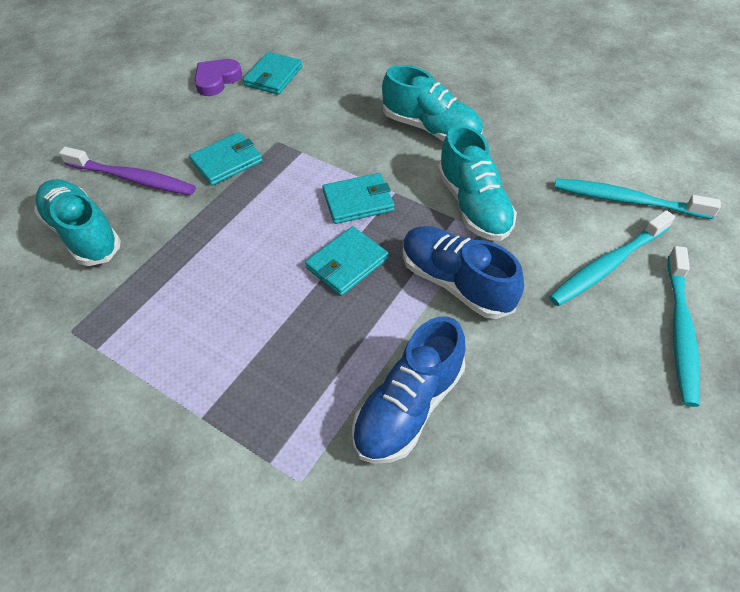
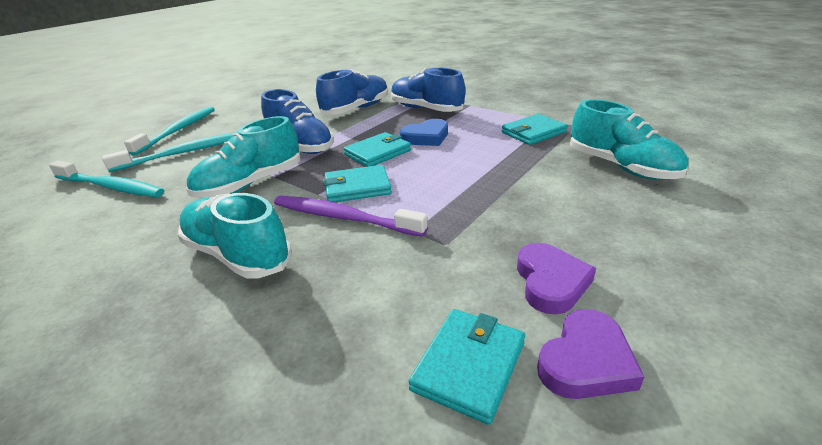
camera: 175 degrees left, 20 degrees down
purple toothbrush [59,147,196,195] -> purple toothbrush moved to [274,196,428,237]
turquoise wallet [189,132,263,186] -> turquoise wallet moved to [502,114,568,145]
turquoise shoe [438,125,517,241] -> turquoise shoe turned 120 degrees counterclockwise [186,116,300,198]
none -> blue shoe [391,68,465,112]
none -> blue heart [400,119,448,146]
none -> purple heart [517,243,596,314]

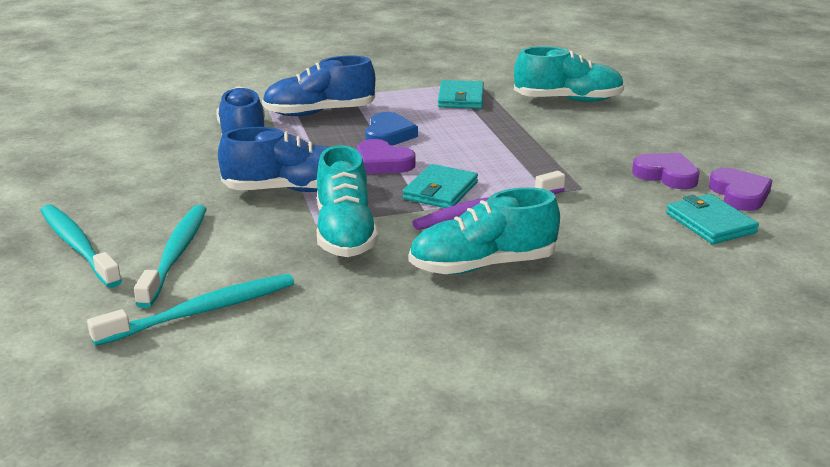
camera: 55 degrees left, 5 degrees down
turquoise wallet [343,132,411,167] -> purple heart [357,139,416,174]

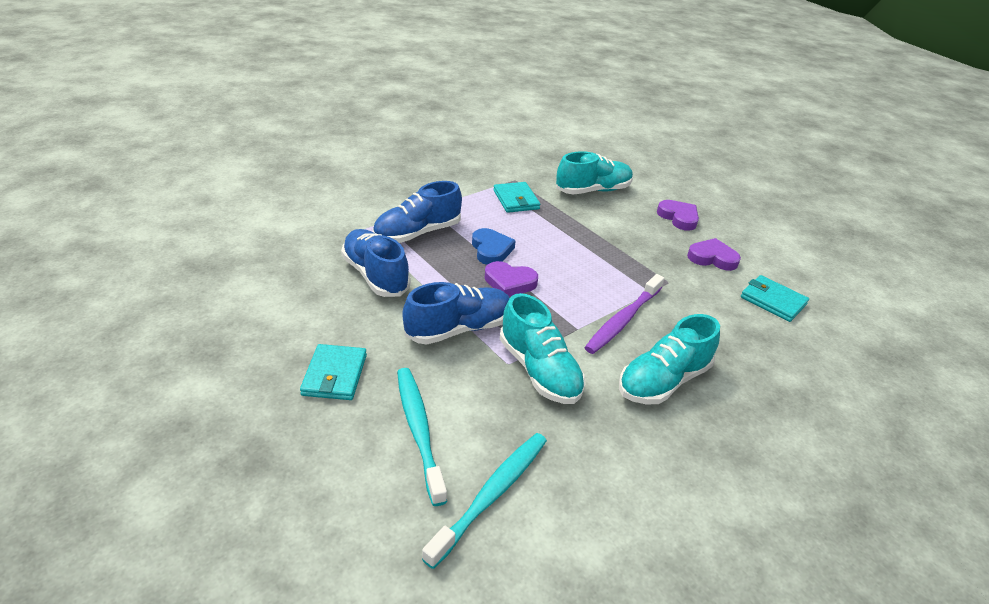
camera: 25 degrees left, 10 degrees up
turquoise toothbrush [40,205,122,288] -> none
turquoise wallet [403,164,478,208] -> turquoise wallet moved to [300,344,367,400]
purple heart [709,168,773,211] -> purple heart moved to [657,200,699,231]

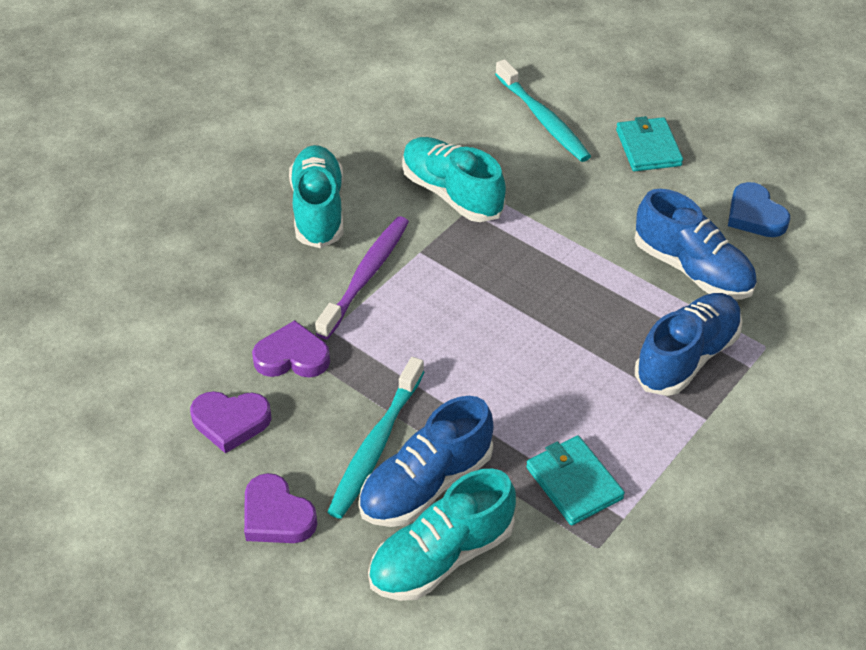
camera: 170 degrees right, 10 degrees up
blue shoe [402,282,510,344] -> blue shoe moved to [358,396,493,527]
turquoise toothbrush [422,433,547,569] -> turquoise toothbrush moved to [327,357,424,519]
blue heart [472,228,516,265] -> blue heart moved to [728,182,790,237]
purple heart [484,261,538,297] -> purple heart moved to [252,320,330,377]
turquoise shoe [619,314,720,404] -> turquoise shoe turned 45 degrees counterclockwise [289,145,343,248]
turquoise wallet [741,275,809,322] -> none

